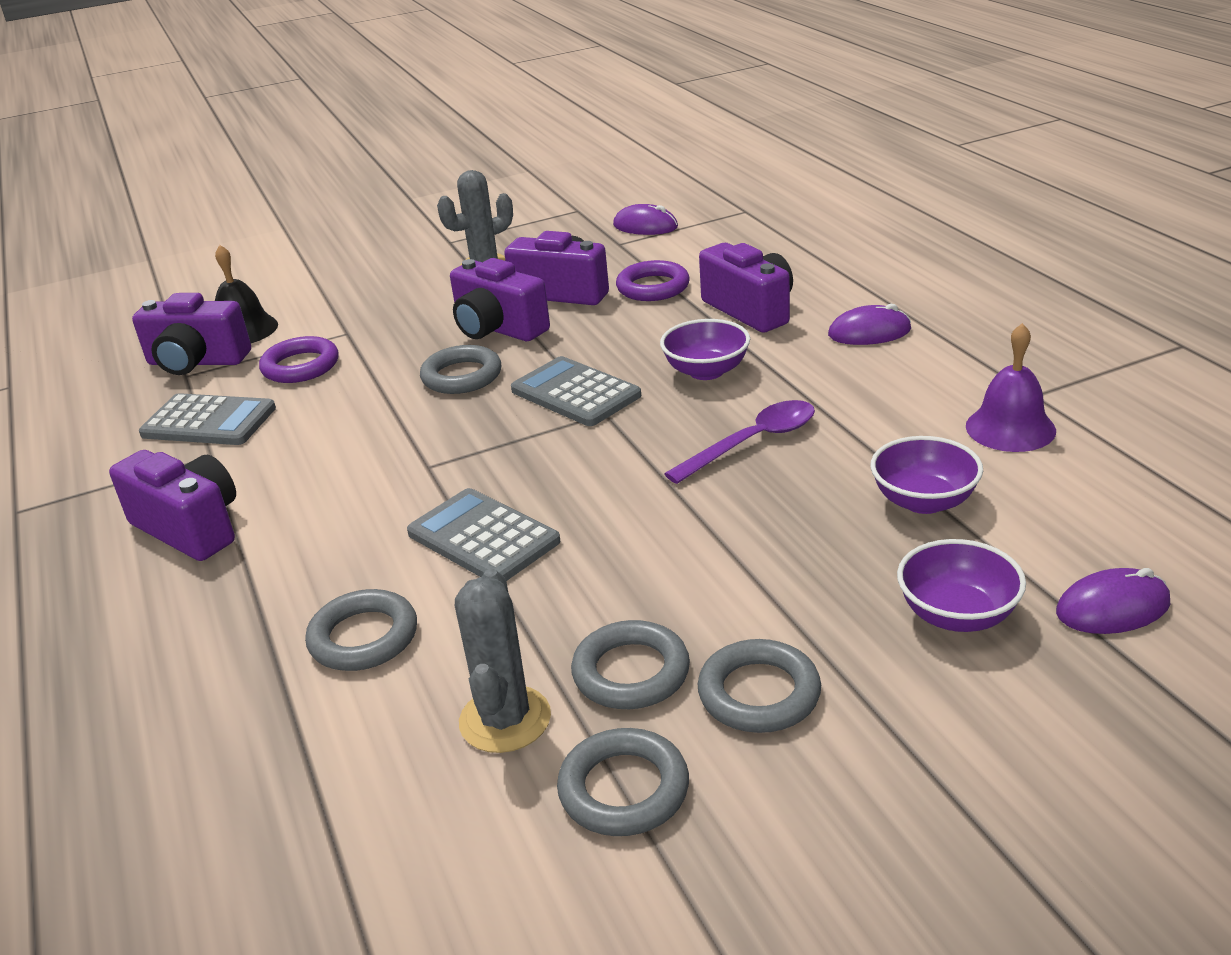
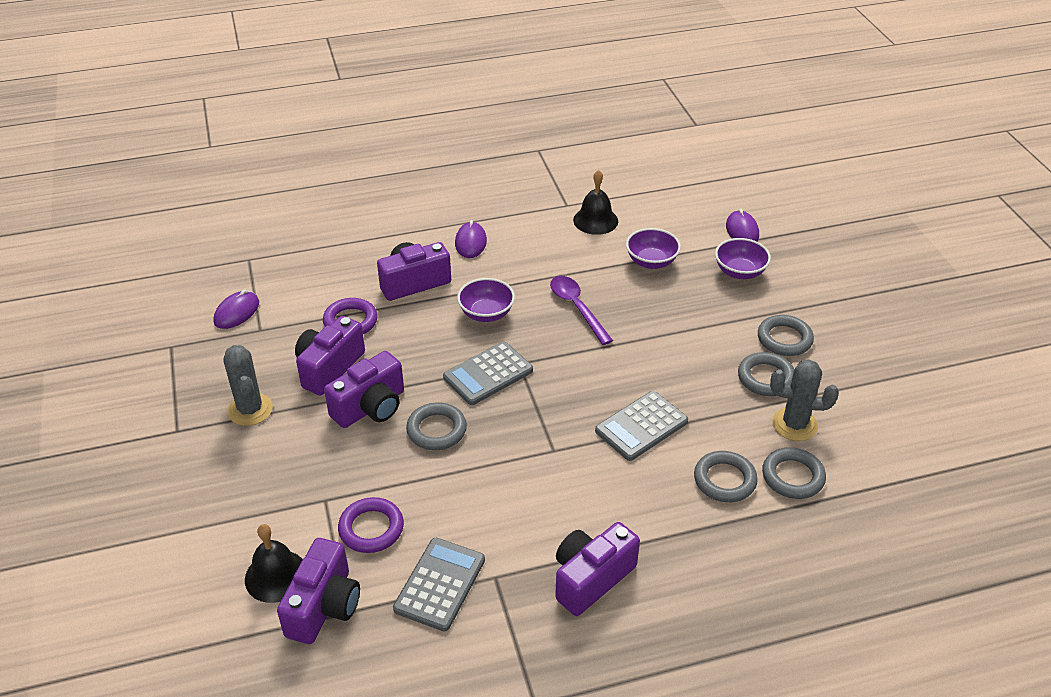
camera: 85 degrees left, 10 degrees up
grey ring [557,728,689,836] -> grey ring moved to [762,448,826,499]
purple bell [966,323,1056,452] -> black bell [573,170,618,235]

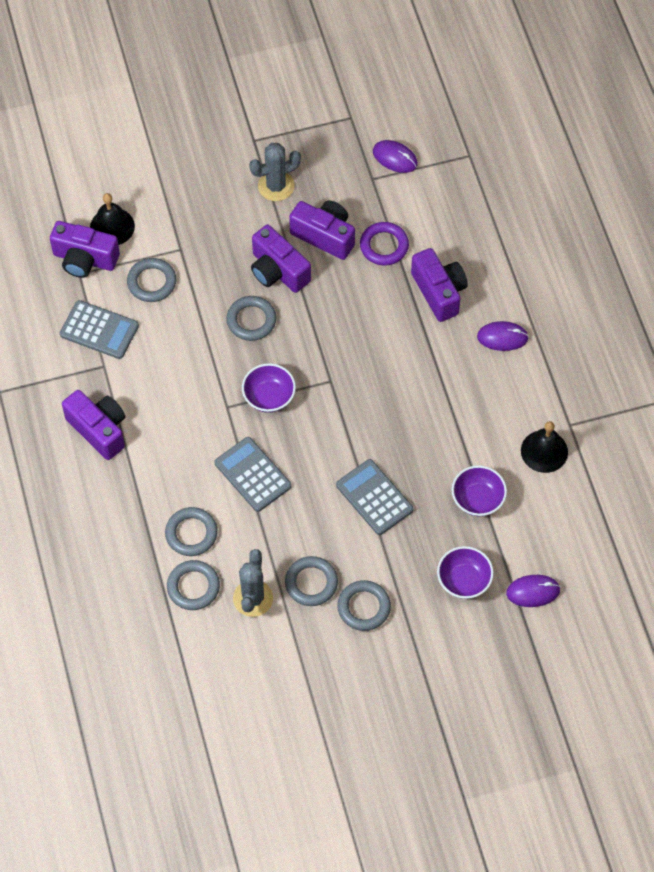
camera: 90 degrees right, 20 degrees up
purple ring [338,497,404,553] -> grey ring [127,258,176,302]
grey calculator [443,342,533,405] -> grey calculator moved to [336,459,413,535]
purple bowl [457,278,515,322] -> purple bowl moved to [242,363,296,413]
purple spoon [550,276,613,345] -> none

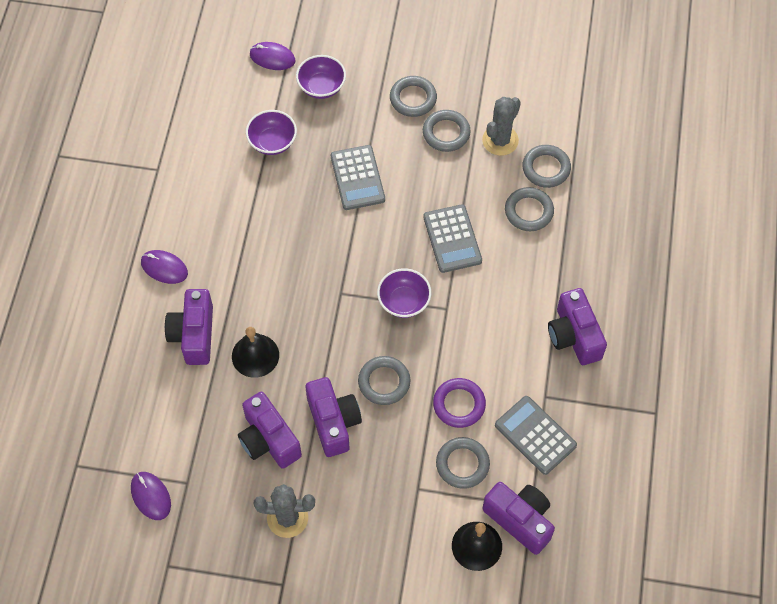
camera: 155 degrees left, 0 degrees up
purple ring [360,222,409,265] -> purple ring moved to [433,378,486,428]
black bell [521,421,568,473] -> black bell moved to [232,327,279,378]

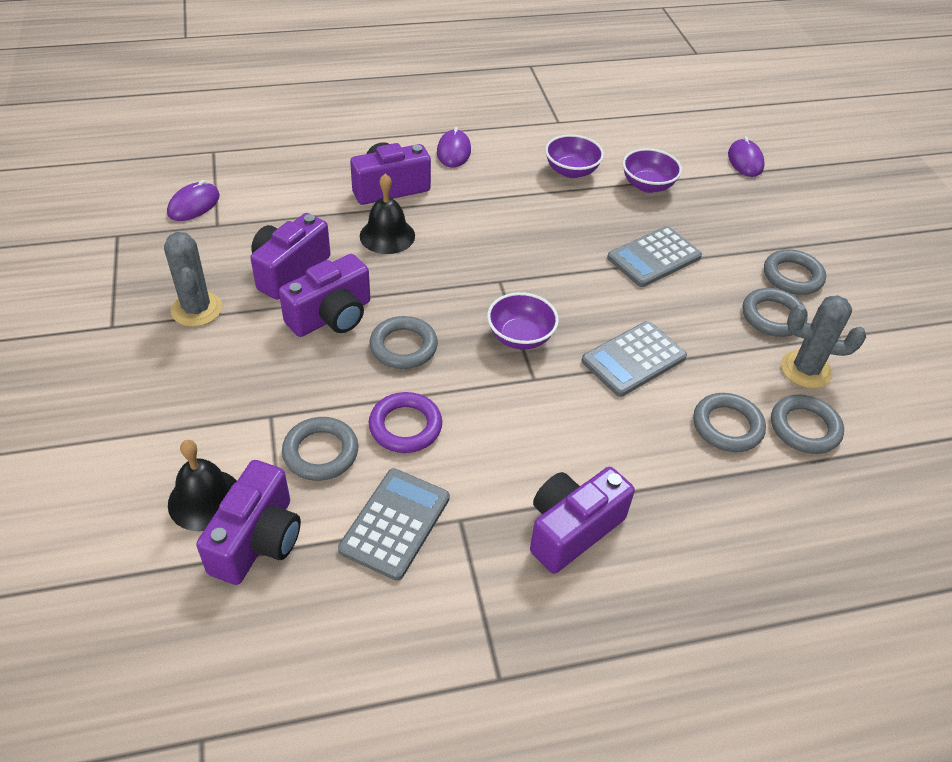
camera: 65 degrees right, 15 degrees down
purple bowl [296,55,346,99] -> purple bowl moved to [545,134,604,178]

